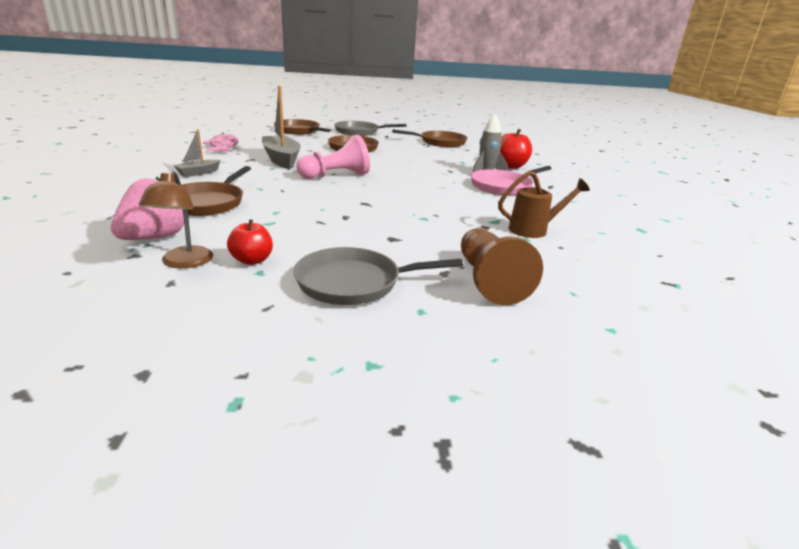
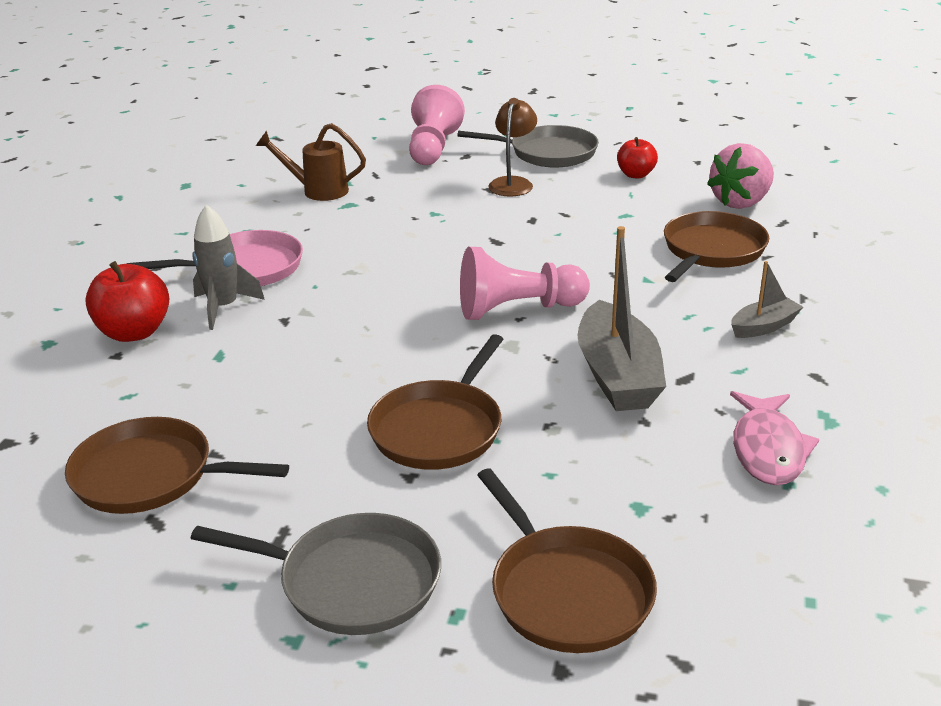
camera: 160 degrees left, 5 degrees up
brown lamp [139,170,213,268] -> brown lamp moved to [488,98,537,196]
brown pawn [461,228,543,305] -> pink pawn [409,85,465,165]

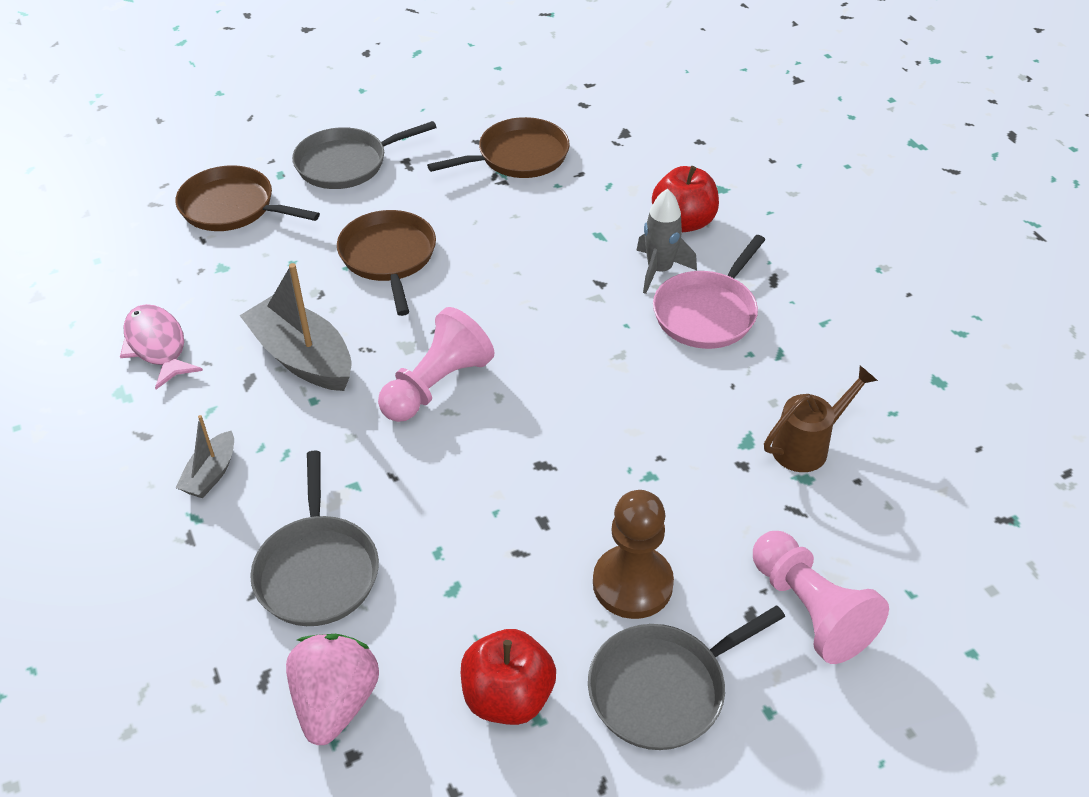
camera: 140 degrees right, 15 degrees up
brown lamp [488,98,537,196] -> brown pawn [593,490,674,619]
red apple [617,137,658,178] -> red apple [461,629,556,725], size x1.55
brown pan [664,211,769,282] -> grey pan [250,451,379,626]

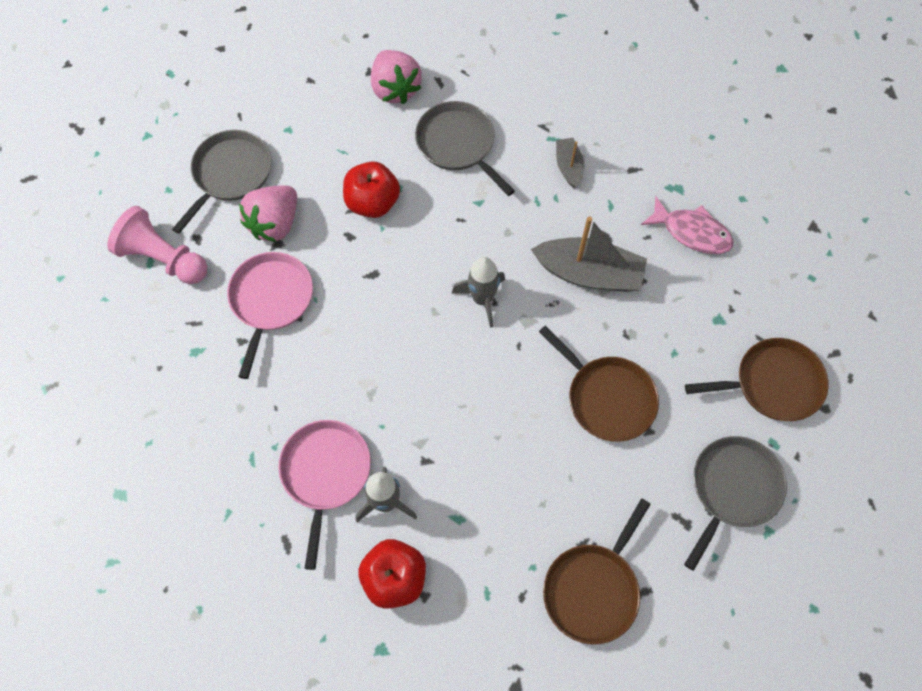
camera: 150 degrees right, 20 degrees up
pink pawn [378,307,494,422] -> grey rocket [452,257,505,328]
red apple [461,629,556,725] -> red apple moved to [343,161,400,218]
brown pawn [593,490,674,619] -> pink strawberry [239,185,297,242]
brown watering can [764,365,878,472] -> none
none -> pink pan [227,252,313,379]

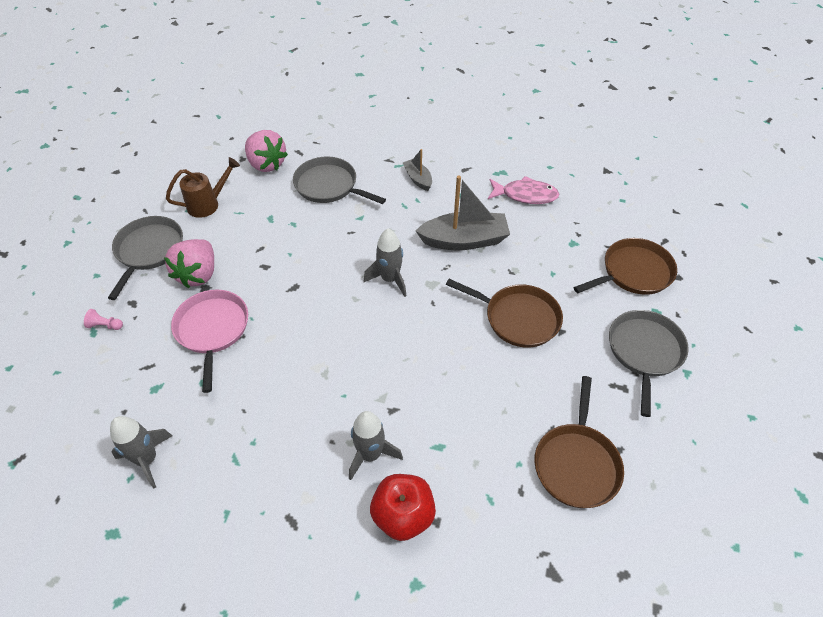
camera: 20 degrees left, 15 degrees down
pink pawn [107,206,207,284] -> pink pawn [84,309,123,330], size x0.41
pink pan [278,420,371,570] -> none
red apple [343,161,400,218] -> none
none -> grey rocket [110,416,172,489]
none -> brown watering can [166,157,240,218]

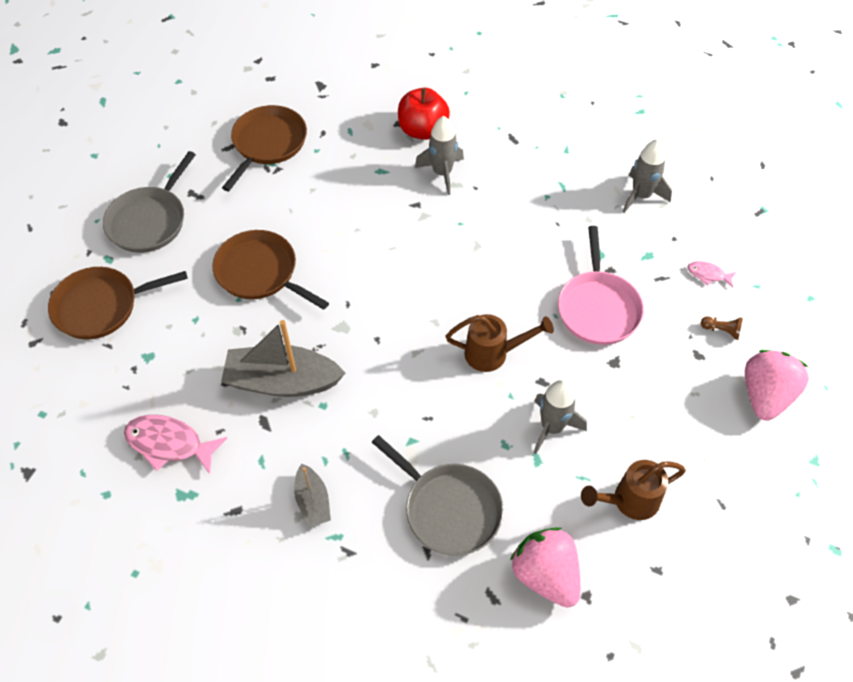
camera: 170 degrees left, 5 degrees up
pink pawn [84,309,123,330] -> brown pawn [701,317,743,340]
grey pan [108,216,183,300] -> none
pink strawberry [164,239,214,288] -> pink strawberry moved to [745,350,809,420]
grey rocket [364,229,406,297] -> grey rocket moved to [534,380,587,454]
none -> brown watering can [446,314,554,372]
none -> pink fish [688,261,736,287]

